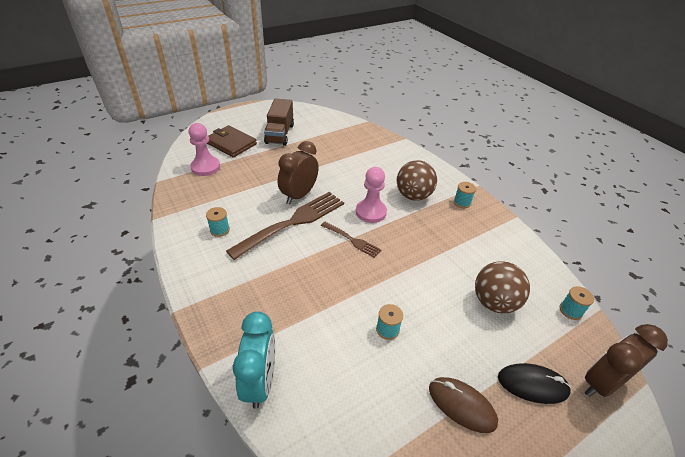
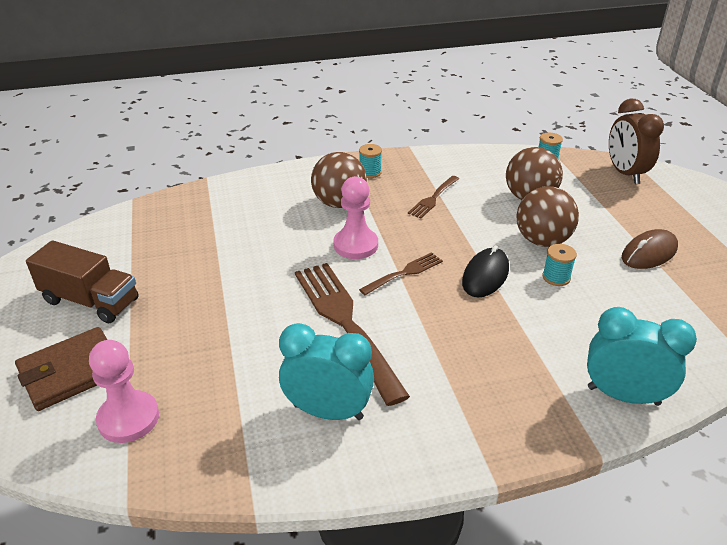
camera: 70 degrees left, 5 degrees down
turquoise spool [206,207,230,237] -> turquoise clock [279,323,374,420]
brown clock [278,141,319,204] -> none
black mouse [498,363,571,404] -> black mouse moved to [462,245,509,297]
none -> brown fork [408,176,459,218]
none -> brown ball [516,186,579,247]

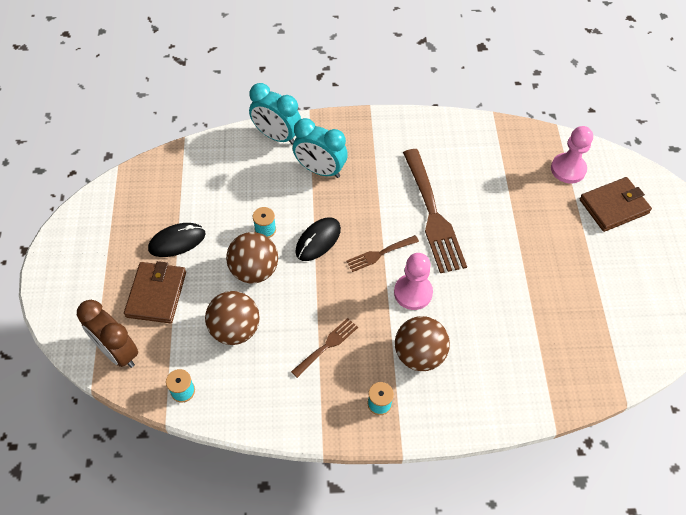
camera: 170 degrees left, 20 degrees up
brown truck [26,240,138,323] -> none
turquoise clock [279,323,374,420] -> turquoise clock moved to [293,118,348,178]
brown clock [609,99,664,184] -> brown clock turned 135 degrees clockwise [77,300,138,368]
brown mouse [622,229,678,269] -> black mouse [148,223,206,257]
none -> brown wallet [124,261,186,323]

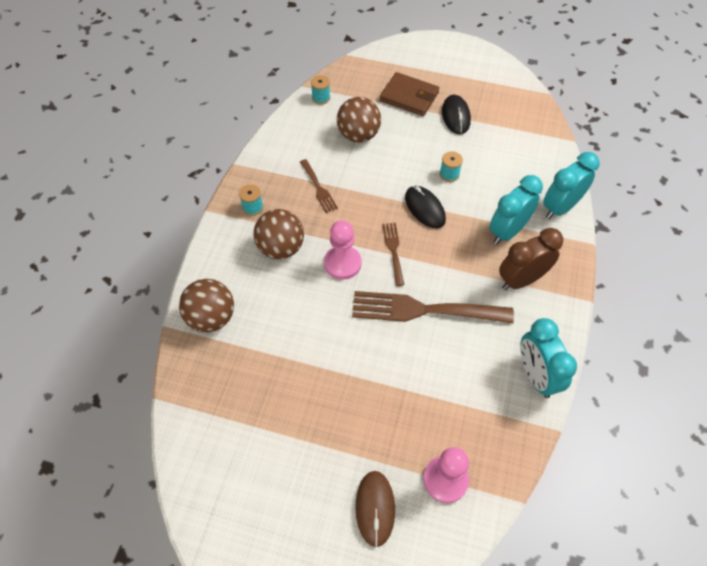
camera: 110 degrees right, 0 degrees up
brown clock [77,300,138,368] -> brown clock moved to [499,228,563,290]
brown ball [226,232,278,284] -> brown ball moved to [179,279,234,332]
brown wallet [579,177,652,232] -> brown mouse [355,471,395,547]
none -> turquoise clock [520,318,577,398]

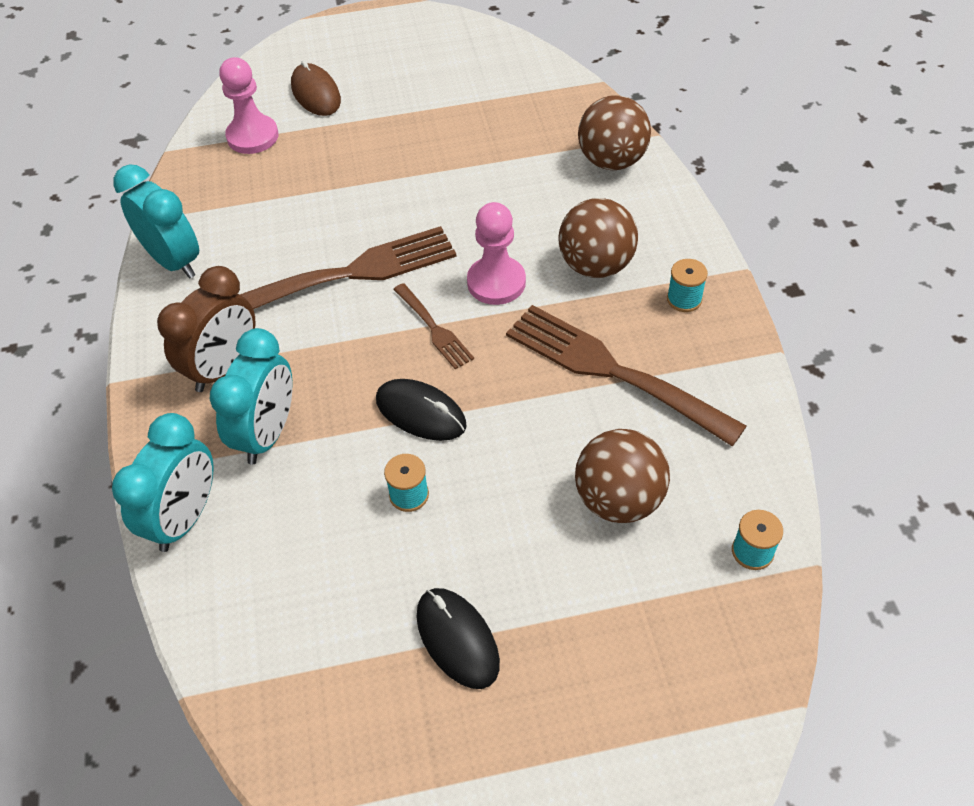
camera: 155 degrees right, 5 degrees down
brown fork [300,159,338,213] -> brown fork [506,305,747,446], size x2.00
brown wallet [380,72,439,116] -> none

